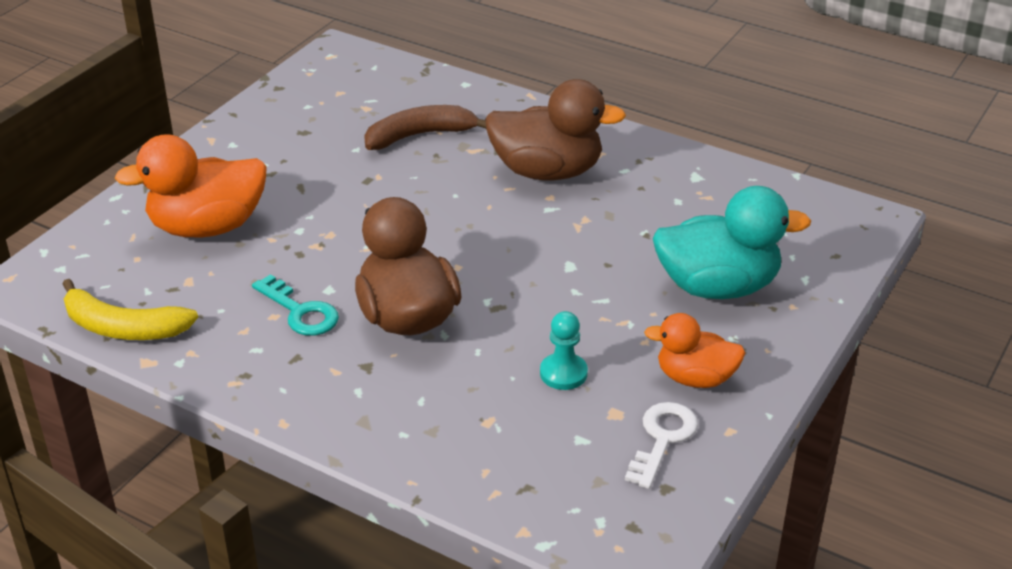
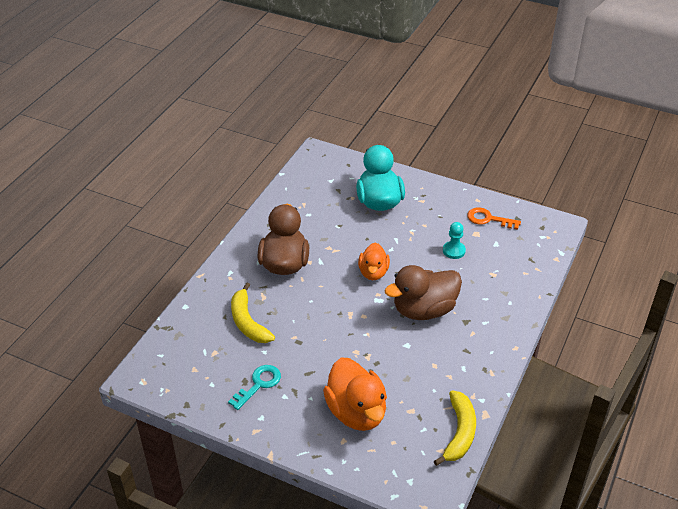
camera: 95 degrees left, 5 degrees up
turquoise key [252,274,339,336] -> turquoise key moved to [228,365,281,410]
brown banana [364,105,486,150] -> yellow banana [231,283,275,343]
white key [625,402,698,489] -> orange key [467,207,521,230]
orange duck [644,313,745,388] -> orange duck moved to [358,242,390,280]

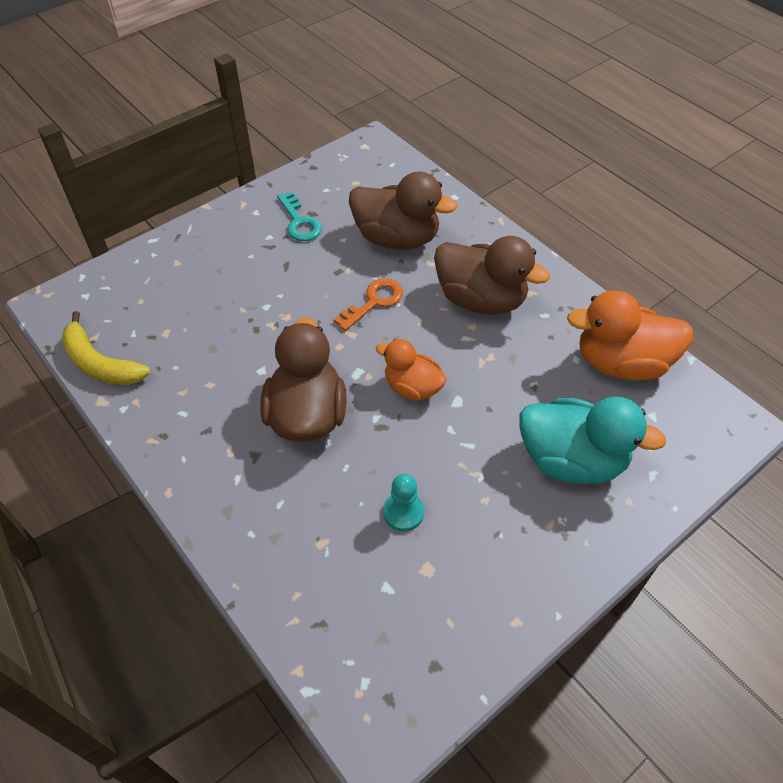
camera: 115 degrees right, 10 degrees up
yellow banana [231,283,275,343] -> brown duck [349,171,457,250]
orange duck [323,358,387,431] -> orange duck moved to [567,290,693,380]
orange key [467,207,521,230] -> orange key moved to [333,278,403,331]

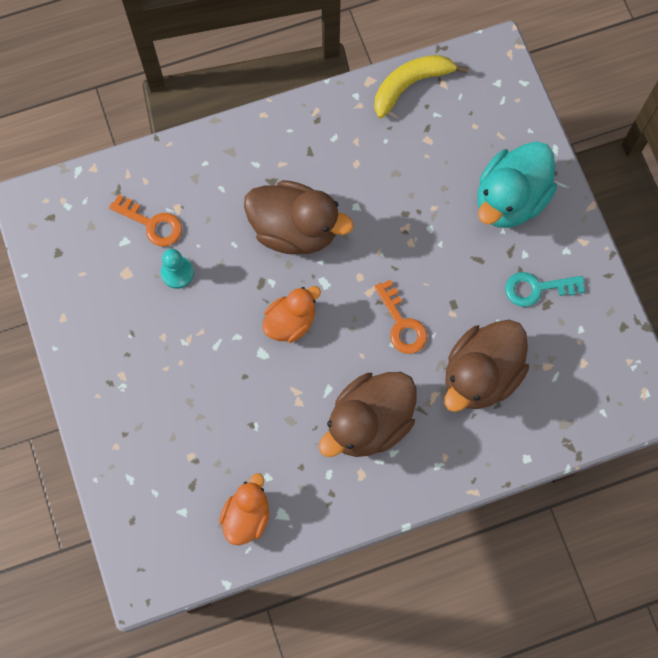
camera: 110 degrees right, 20 degrees up
turquoise duck [519,397,666,484] -> turquoise duck moved to [478,141,557,228]
orange duck [567,290,693,380] -> orange duck [219,473,269,545], size x0.61
none -> orange key [109,194,182,247]

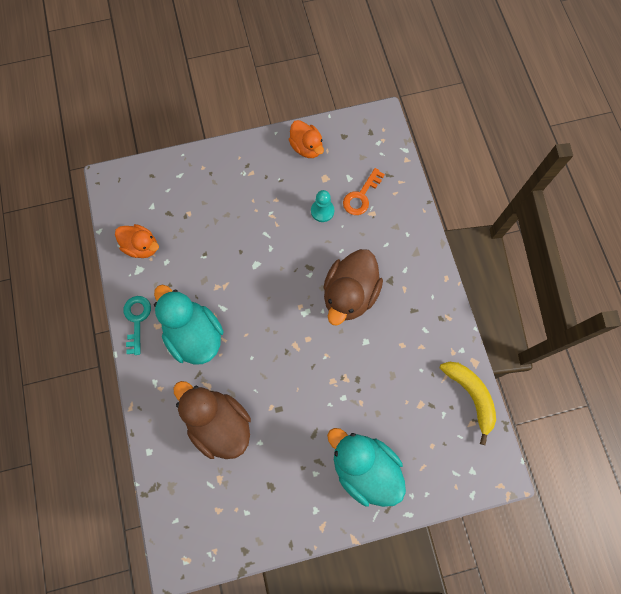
camera: 95 degrees right, 0 degrees up
orange duck [262,286,321,343] -> orange duck moved to [289,120,324,158]
brown duck [319,372,416,457] -> turquoise duck [154,284,224,365]
orange key [374,280,427,354] -> none
turquoise key [505,272,585,307] -> turquoise key moved to [124,296,151,355]

